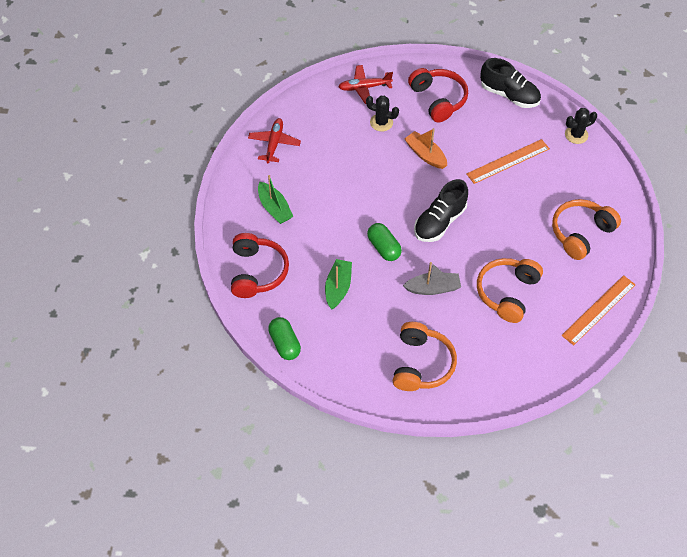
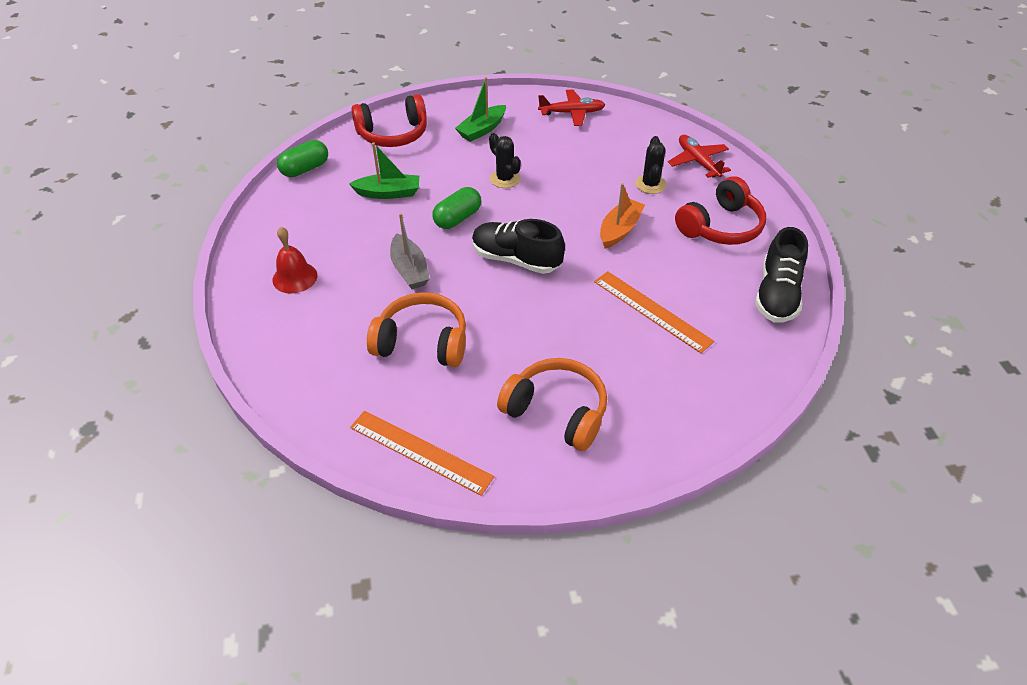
camera: 75 degrees right, 10 degrees down
orange headphones [393,322,457,391] -> red bell [272,227,317,294]
black cactus [565,108,597,144] -> black cactus moved to [489,133,521,188]

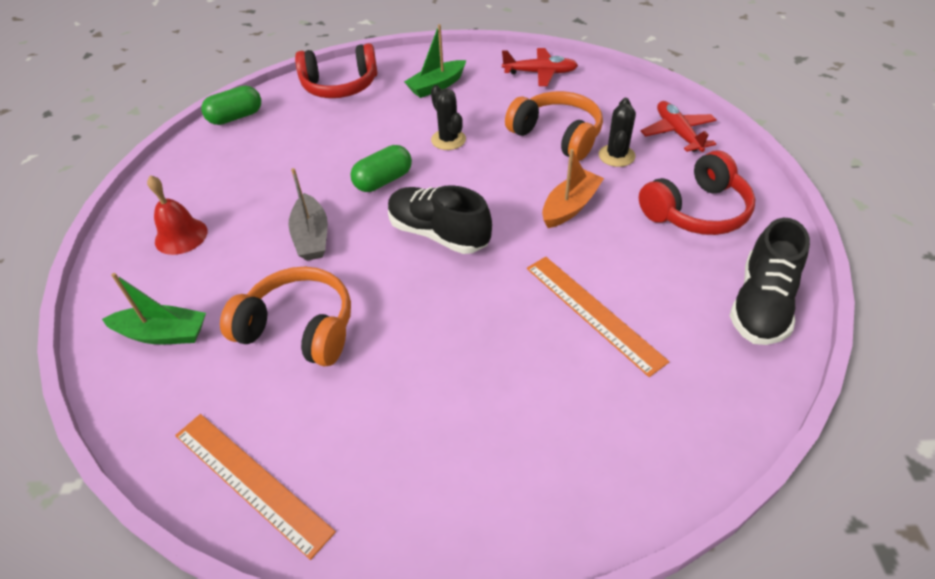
camera: 10 degrees right, 0 degrees up
green boat [349,143,419,199] -> green boat moved to [102,273,206,344]
orange headphones [497,358,607,451] -> orange headphones moved to [505,91,603,161]

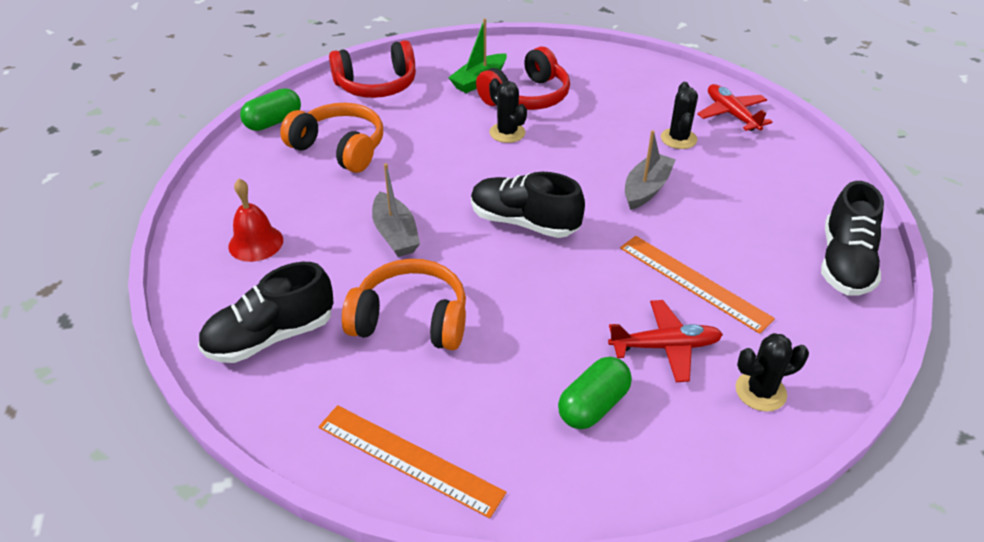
camera: 10 degrees left, 5 degrees down
green boat [102,273,206,344] -> black shoe [198,262,334,363]
green capsule [350,145,412,192] -> green capsule moved to [558,357,632,429]
red plane [502,48,578,86] -> red plane moved to [608,300,723,382]
orange headphones [505,91,603,161] -> orange headphones moved to [280,103,383,173]
orange boat [542,149,604,228] -> grey boat [625,130,676,210]
red headphones [639,150,755,235] -> red headphones moved to [476,47,570,110]
none -> black cactus [736,333,809,412]

